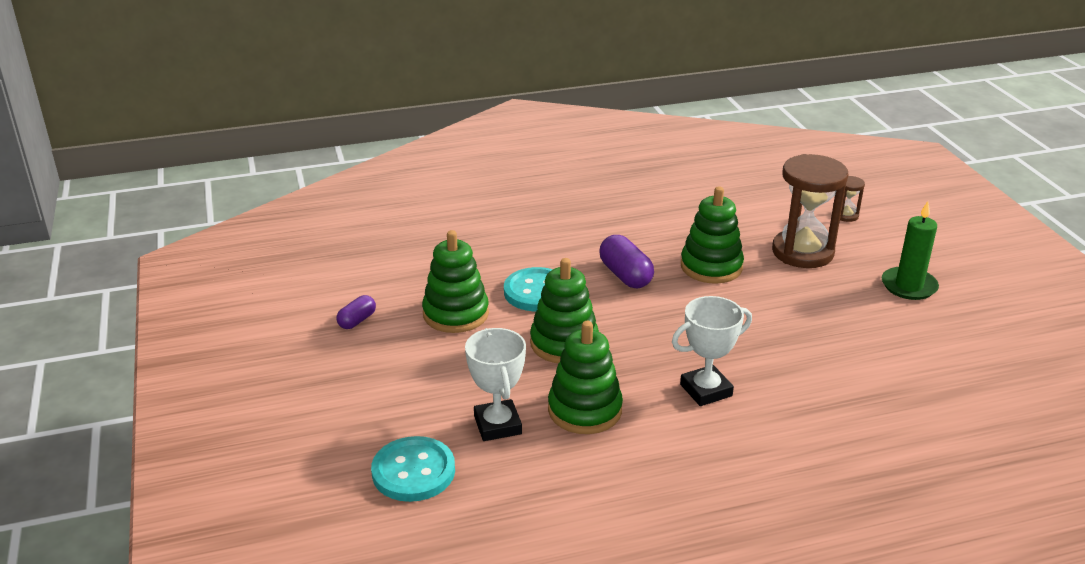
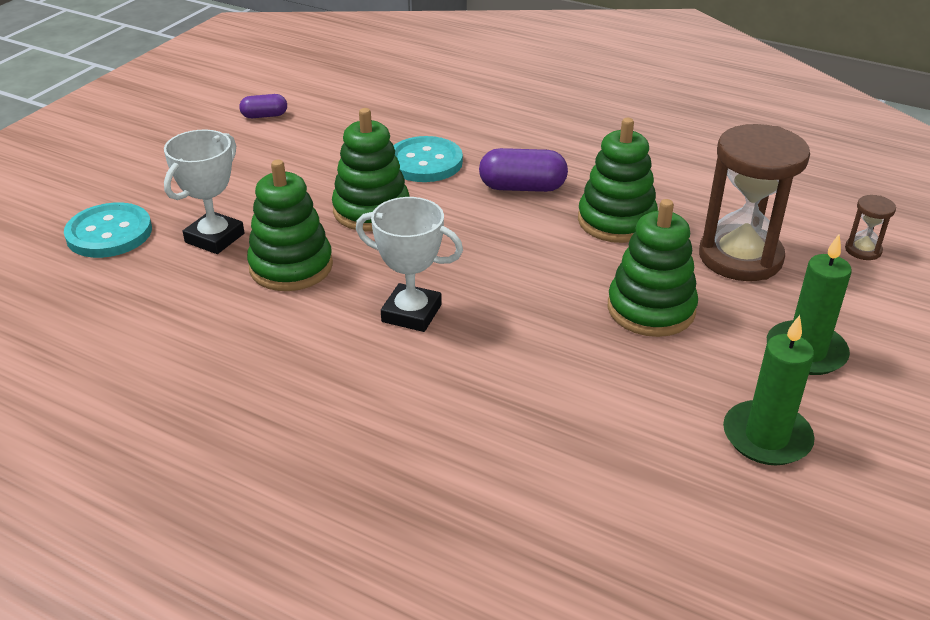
camera: 45 degrees right, 5 degrees up
green stacking toy [422,230,489,333] -> green stacking toy moved to [608,199,698,337]
purple capsule [599,235,654,288] -> purple capsule turned 75 degrees clockwise [479,148,568,192]
none -> green candle [723,315,815,465]

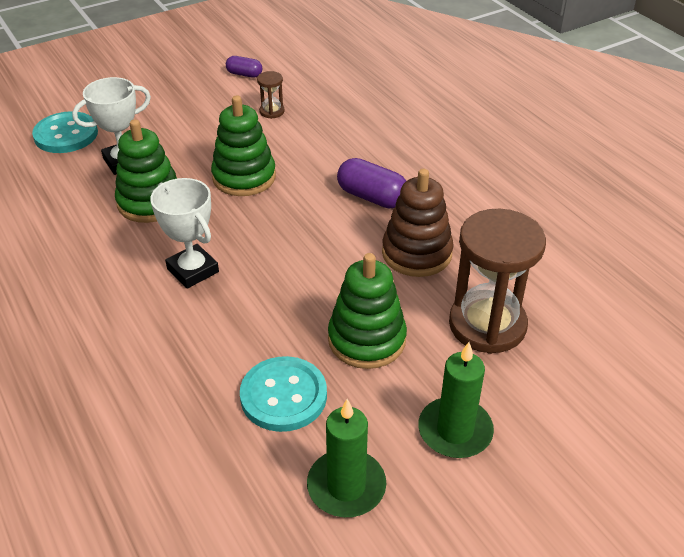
camera: 30 degrees right, 5 degrees up
turquoise button [393,136,463,182] -> turquoise button moved to [240,356,327,432]
green stacking toy [578,118,658,243] -> brown stacking toy [382,169,454,277]
brown hourglass [845,195,896,260] -> brown hourglass moved to [257,71,285,119]

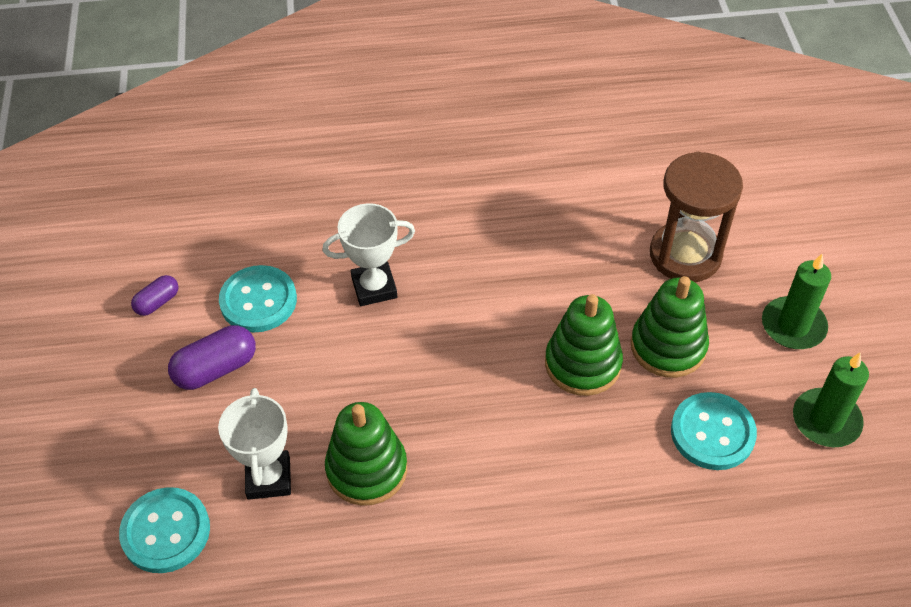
camera: 65 degrees left, 10 degrees up
white trophy [150,178,219,289] -> white trophy moved to [323,203,415,306]
green stacking toy [211,96,276,196] -> green stacking toy moved to [545,294,623,396]
brown hourglass [257,71,285,119] -> turquoise button [219,265,297,332]
purple capsule [337,158,406,209] -> purple capsule moved to [168,325,256,390]
brown stacking toy [382,169,454,277] -> none

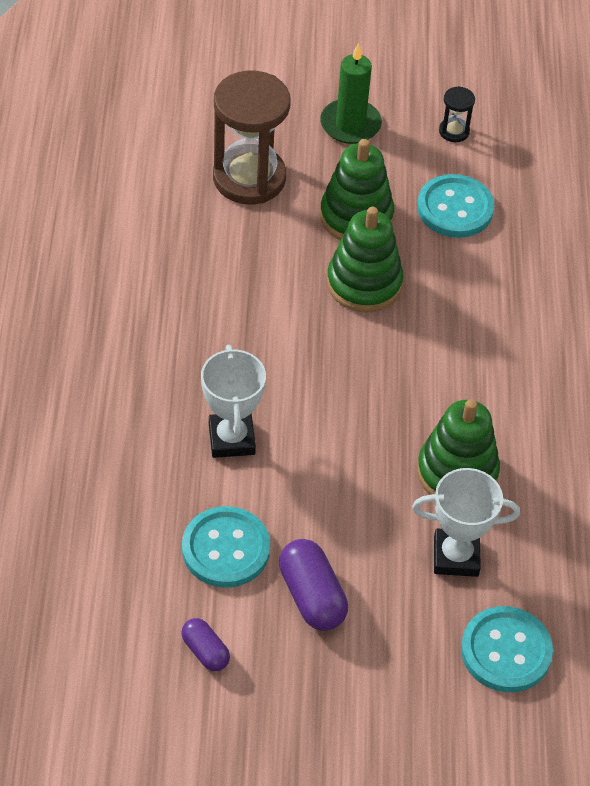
camera: 85 degrees left, 0 degrees up
green candle [793,353,869,447] -> black hourglass [439,86,475,142]

